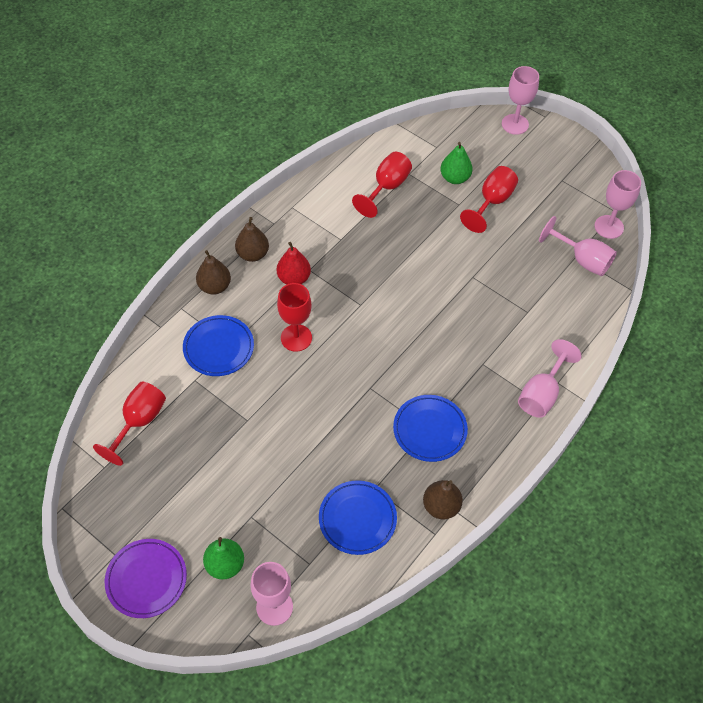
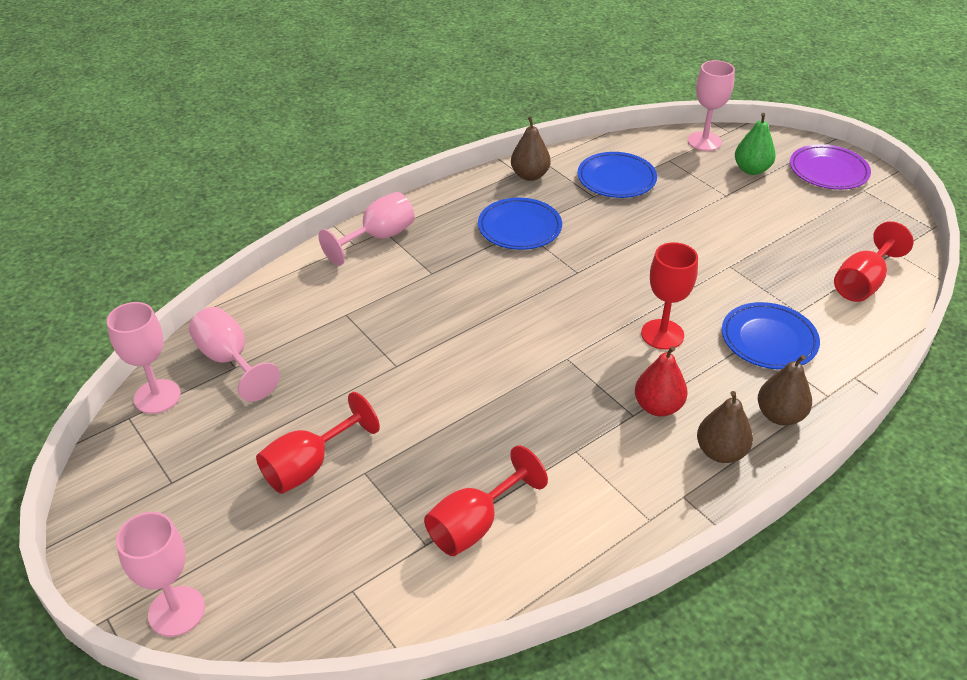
camera: 165 degrees left, 15 degrees down
green pear [440,142,473,184] -> none

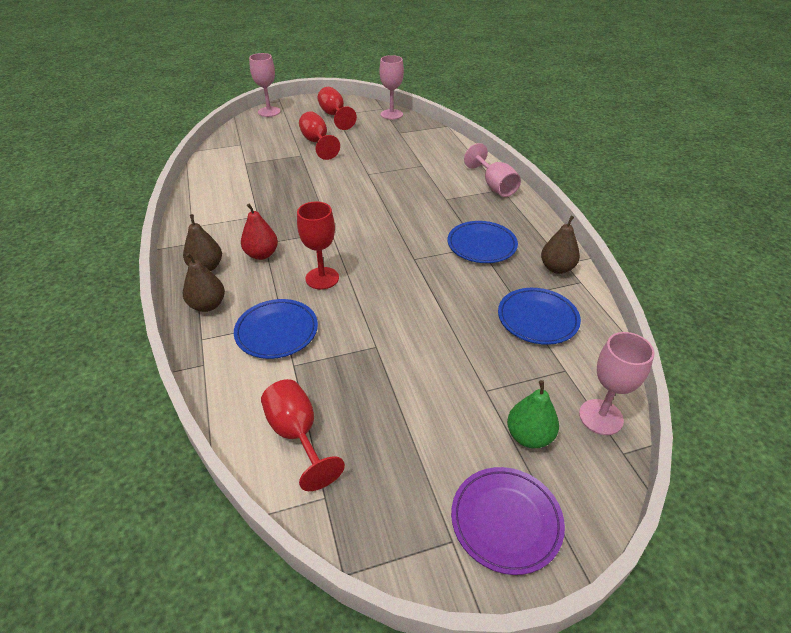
camera: 110 degrees right, 0 degrees up
pink goblet [189,307,280,402] -> none
red goblet [424,445,548,556] -> red goblet moved to [317,87,357,130]

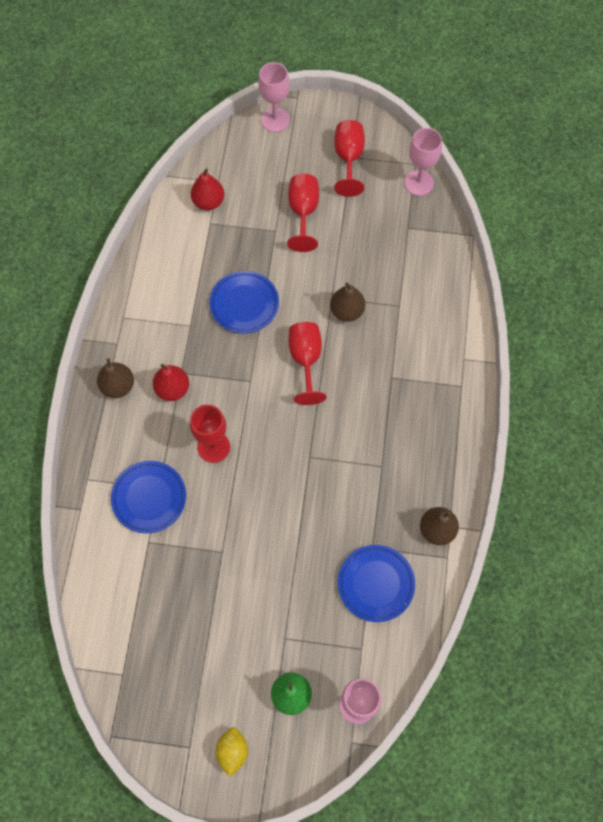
camera: 25 degrees right, 25 degrees up
brown pear [183,253,225,312] -> brown pear moved to [330,282,365,322]
red goblet [261,379,345,491] -> red goblet moved to [289,322,326,405]
blue plate [448,221,518,263] -> blue plate moved to [209,271,279,334]
purple plate [451,467,565,575] -> yellow lemon [216,727,248,777]
pink goblet [464,143,521,197] -> none
none -> red pear [191,168,224,210]

